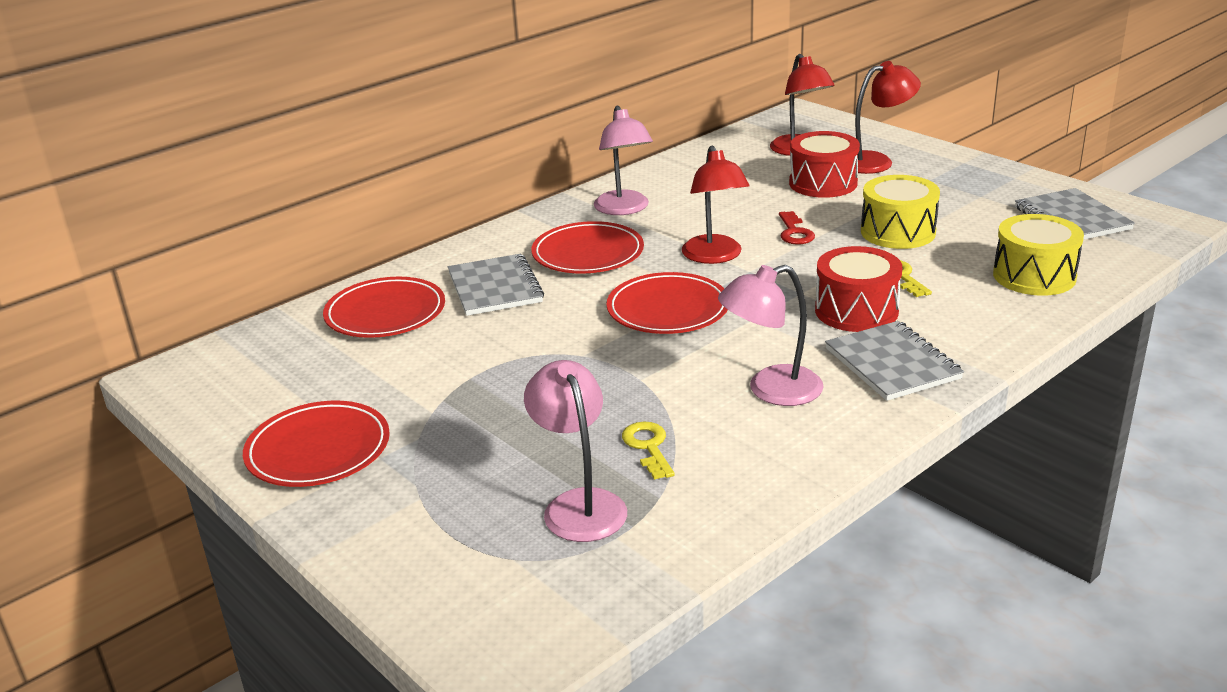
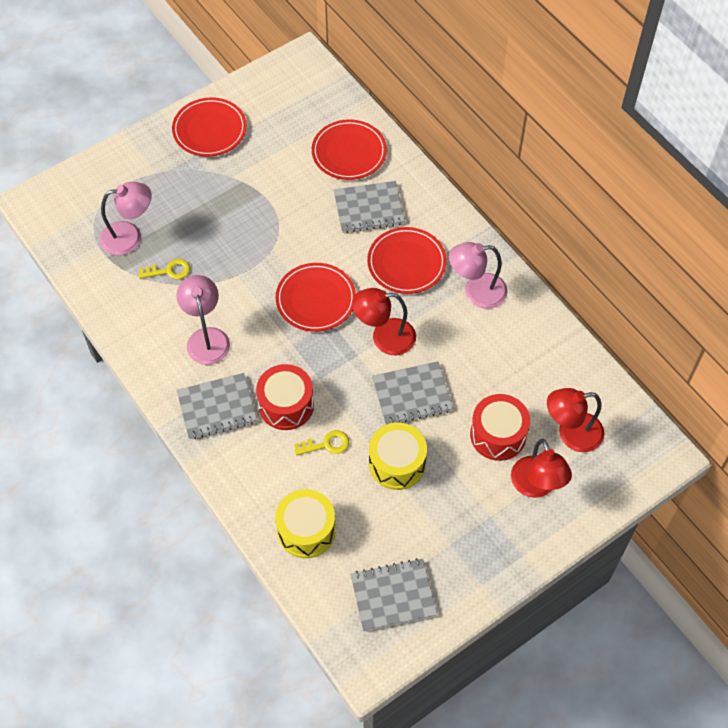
camera: 95 degrees right, 30 degrees up
red key [779,211,815,245] -> grey notebook [372,361,453,425]

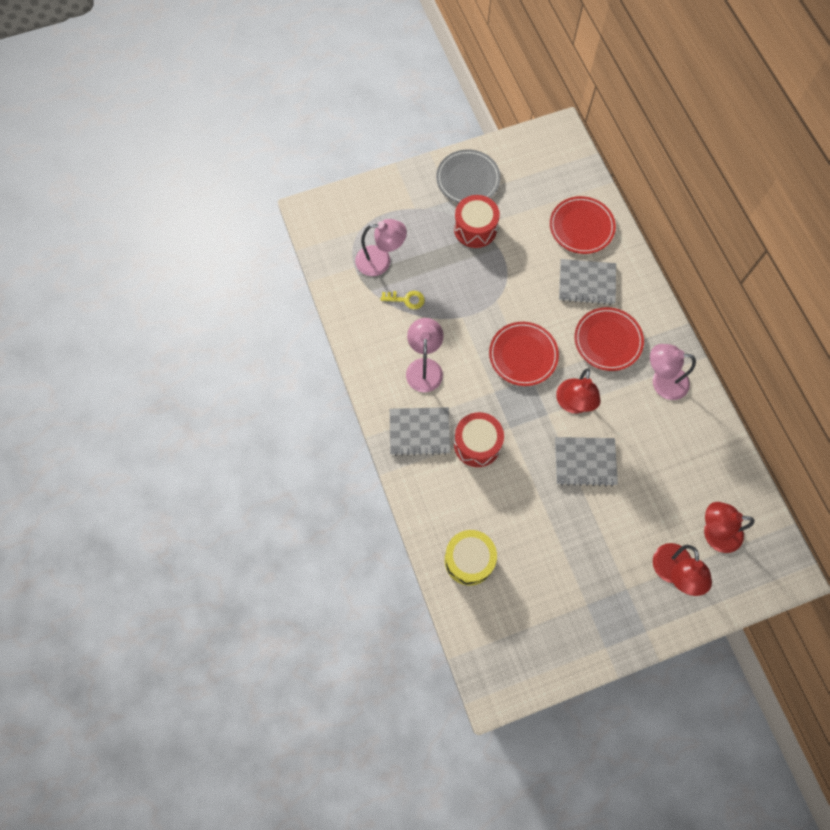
camera: 15 degrees right, 10 degrees up
red plate [172,97,247,157] -> grey plate [436,149,501,203]
yellow key [294,430,349,456] -> none
grey notebook [350,558,437,632] -> none
red lamp [352,288,416,355] -> red lamp turned 90 degrees counterclockwise [556,368,601,413]
yellow drum [369,422,427,490] -> none
red drum [470,394,530,461] -> red drum moved to [454,195,500,248]

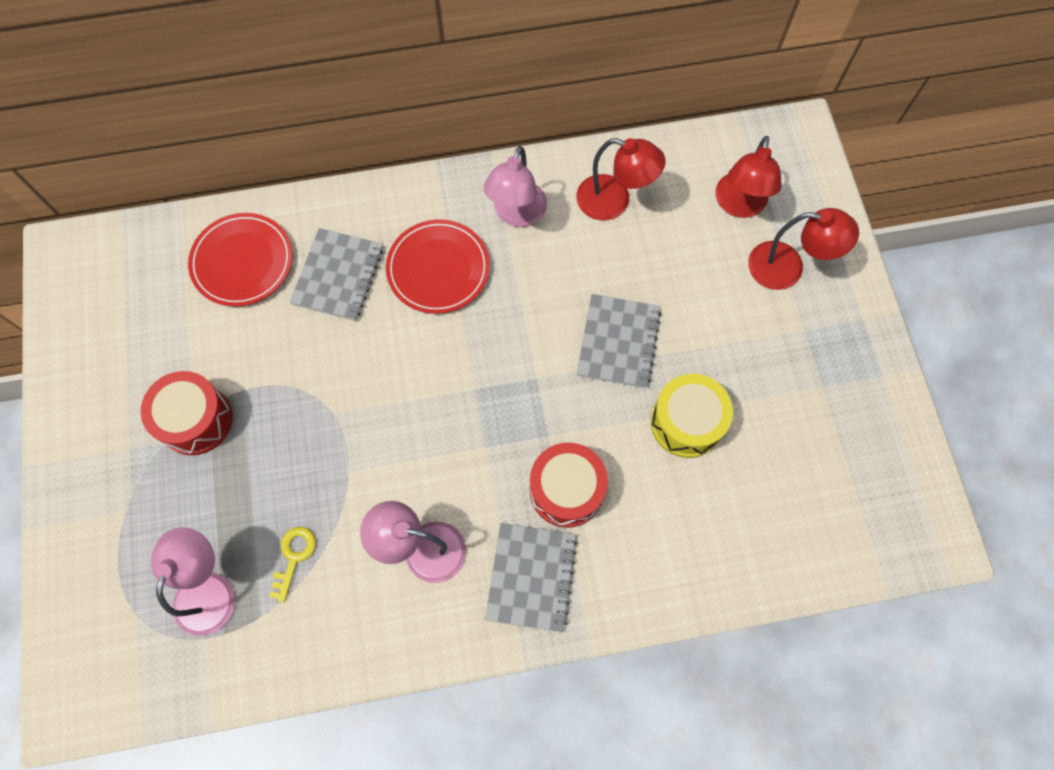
camera: 80 degrees left, 0 degrees up
grey plate [436,149,501,203] -> none
yellow drum [445,530,497,586] -> yellow drum moved to [651,374,733,458]
red plate [489,322,559,386] -> none
red lamp [556,368,601,413] -> red lamp moved to [576,138,666,220]

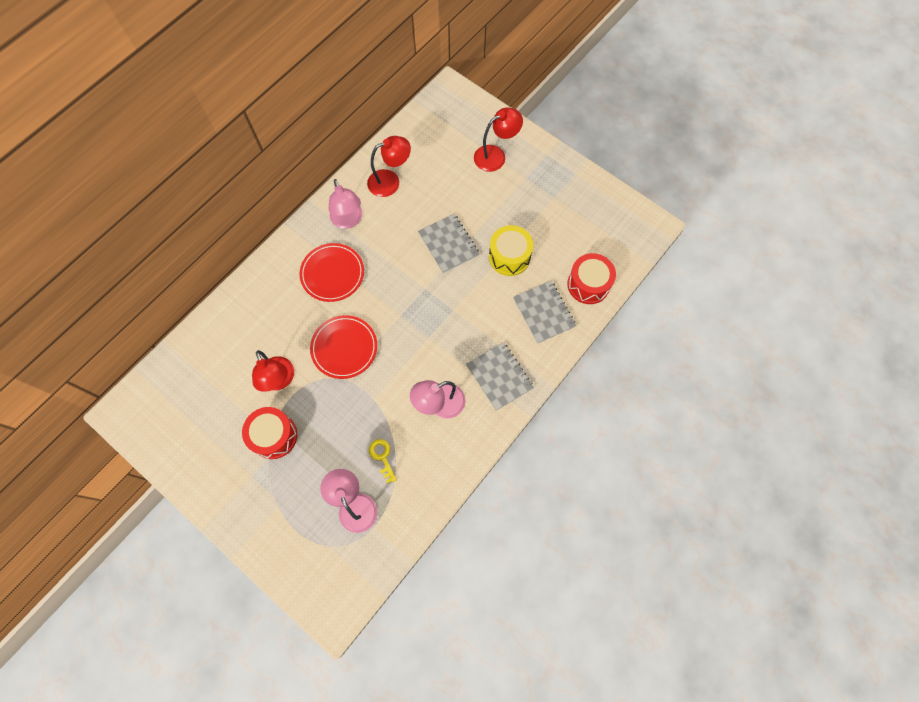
camera: 40 degrees left, 0 degrees up
red plate [188,213,293,306] -> red plate moved to [310,315,377,379]
grey notebook [290,228,383,321] -> grey notebook moved to [513,281,576,344]
red drum [530,443,608,528] -> red drum moved to [567,253,616,304]
red lamp [715,136,782,218] -> red lamp moved to [252,350,294,392]

